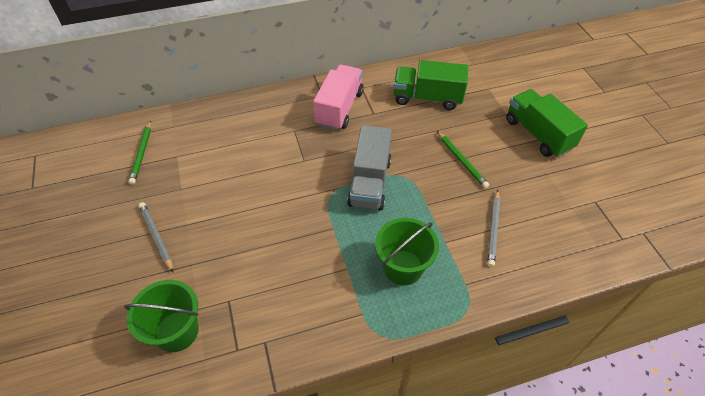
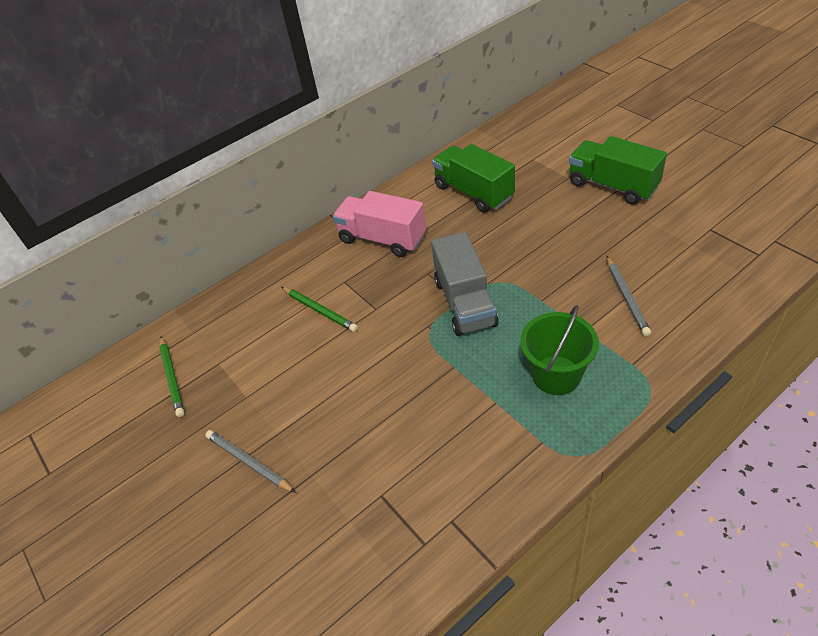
camera: 15 degrees left, 5 degrees down
green bucket [124,280,199,352] -> none
pink truck [313,65,364,130] -> pink truck turned 60 degrees counterclockwise [332,191,426,257]
green truck [394,60,468,110] -> green truck turned 60 degrees clockwise [432,144,515,213]
green pencil [437,131,489,188] -> green pencil moved to [281,287,358,332]

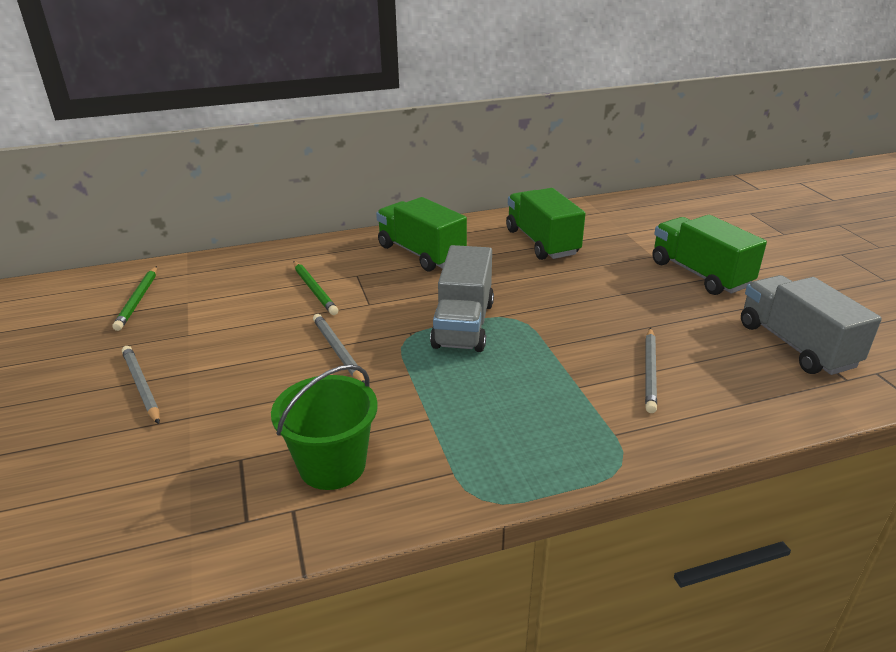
camera: 15 degrees right, 15 degrees down
pink truck [332,191,426,257] -> green truck [376,197,467,272]
green bucket [520,305,599,395] -> green bucket moved to [271,364,378,490]
none -> grey pencil [313,314,365,383]
none -> grey truck [741,275,882,375]

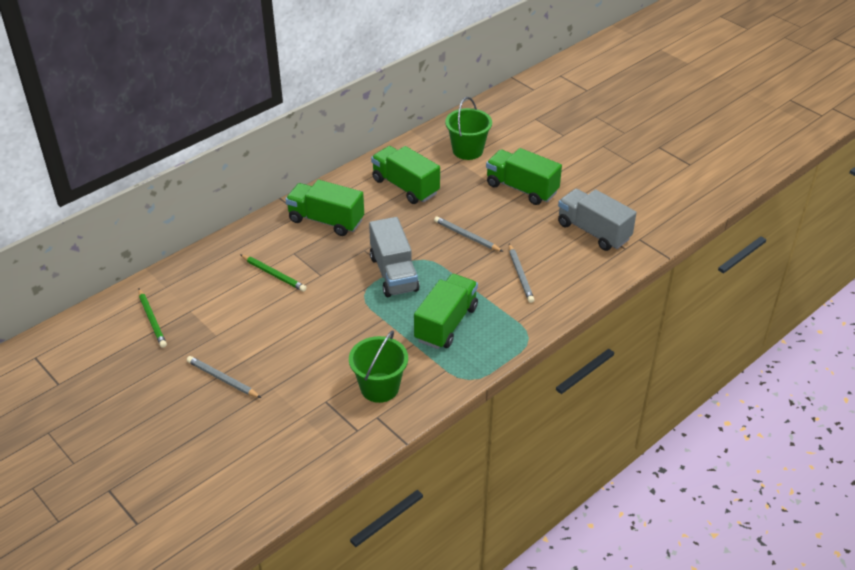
camera: 25 degrees left, 10 degrees up
grey pencil [313,314,365,383] -> grey pencil moved to [434,216,503,252]
none -> green truck [414,274,478,349]
none -> green bucket [445,97,492,160]

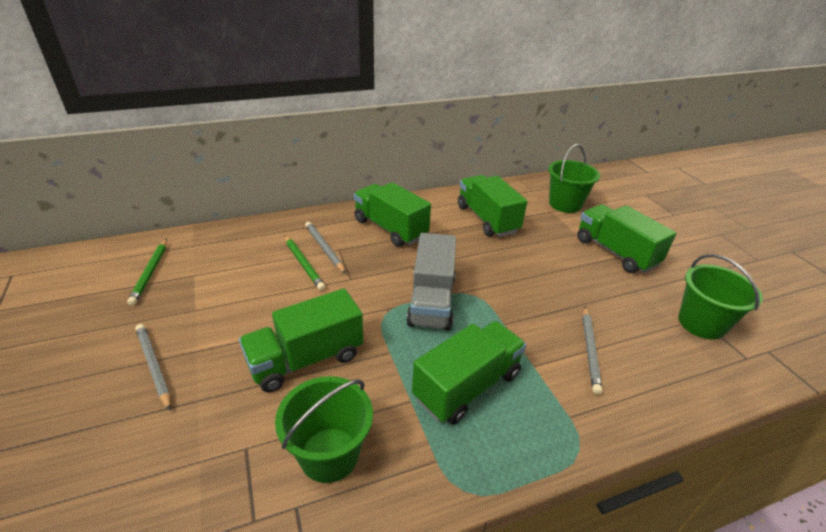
camera: 20 degrees right, 5 degrees down
grey pencil [434,216,503,252] -> grey pencil moved to [305,222,346,274]
grey truck [558,189,637,251] -> green bucket [678,254,763,340]
none -> green truck [239,288,363,392]

